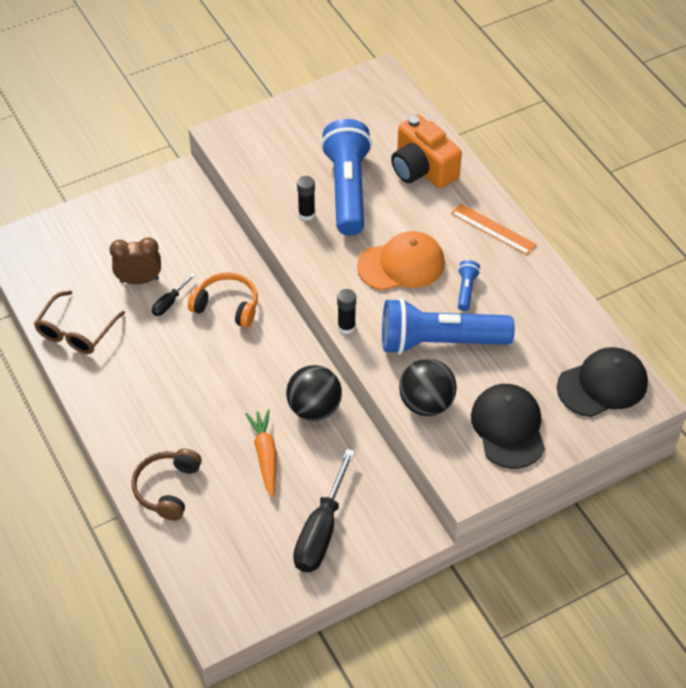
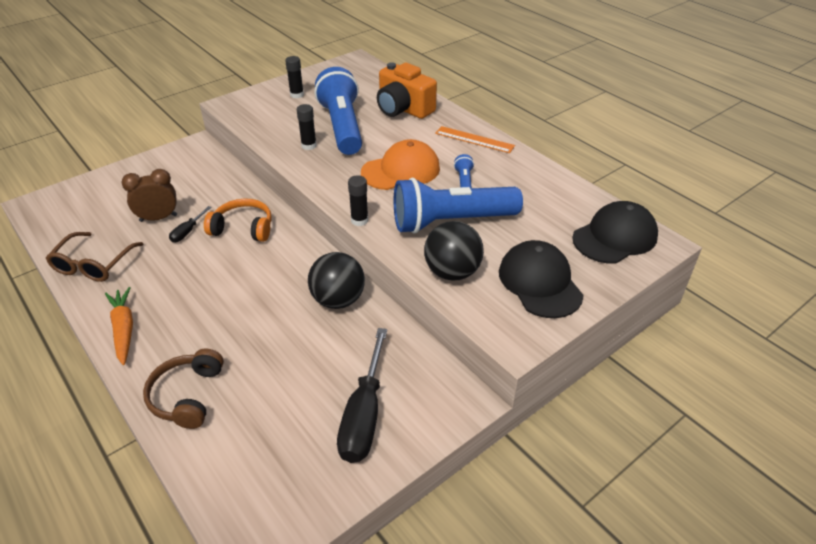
camera: 10 degrees left, 10 degrees down
orange carrot [245,410,276,498] -> orange carrot moved to [105,287,133,365]
none -> black glue stick [285,56,304,98]

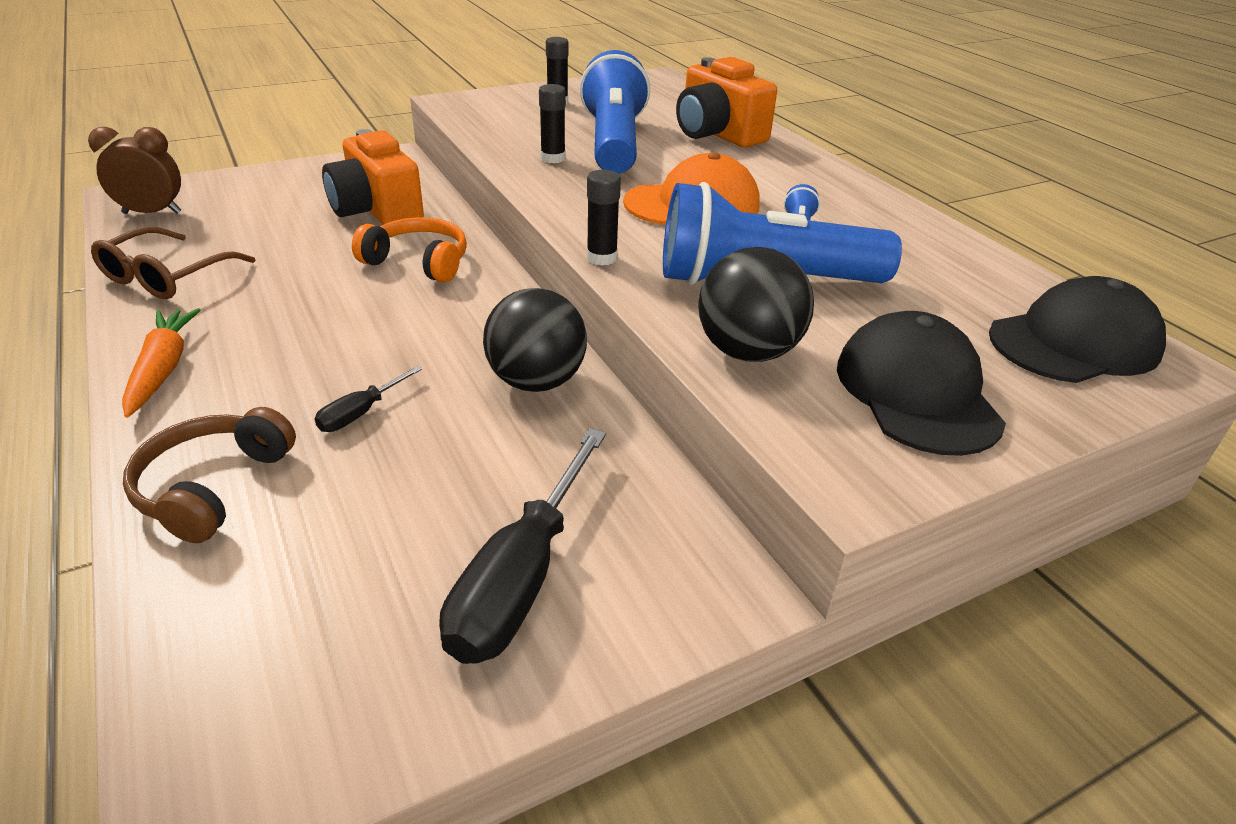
camera: 10 degrees right, 5 degrees down
brown clock [121,169,177,222] -> brown clock moved to [88,127,181,214]
black screwdriver [169,206,211,242] -> black screwdriver moved to [315,366,422,432]
orange ruler [435,126,515,153] -> none
none -> orange camera [322,129,424,225]

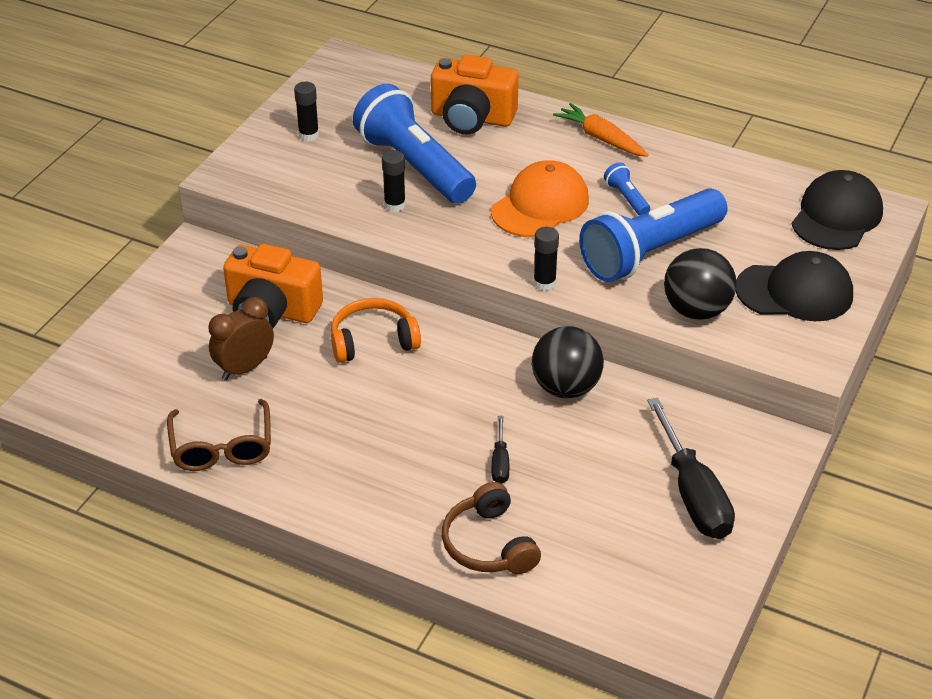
camera: 35 degrees left, 5 degrees up
brown clock [88,127,181,214] -> brown clock moved to [208,297,274,380]
orange carrot [122,308,201,418] -> orange carrot moved to [553,103,649,157]
black cap [837,311,1006,456] -> black cap turned 135 degrees clockwise [736,251,853,321]

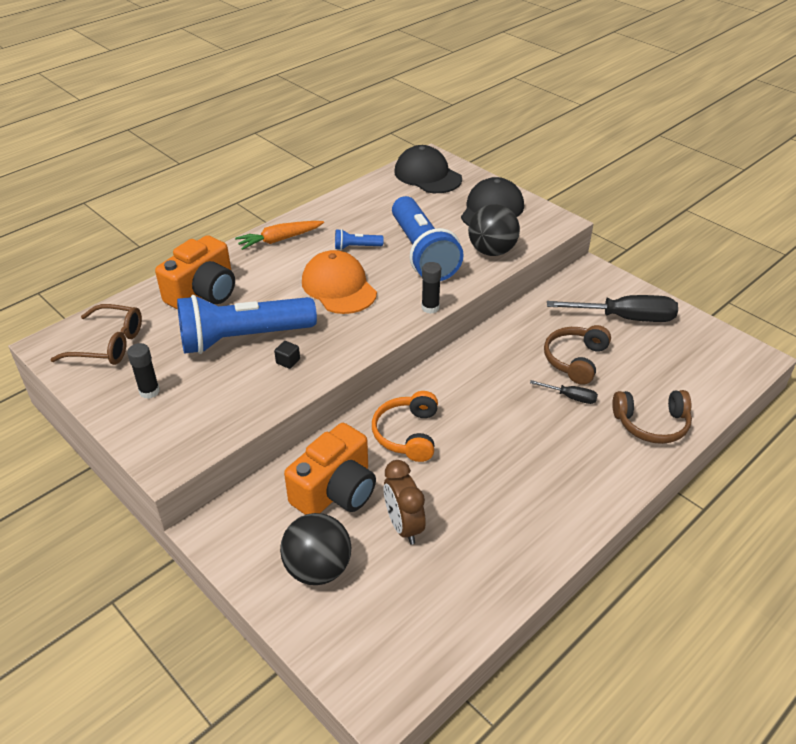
camera: 70 degrees left, 0 degrees up
brown glasses [167,399,271,471] -> brown glasses moved to [50,304,142,365]
black glue stick [382,150,406,212] -> black cube [274,341,300,369]
black ball [532,326,604,398] -> black ball moved to [280,513,351,585]
none -> brown headphones [544,325,611,385]

